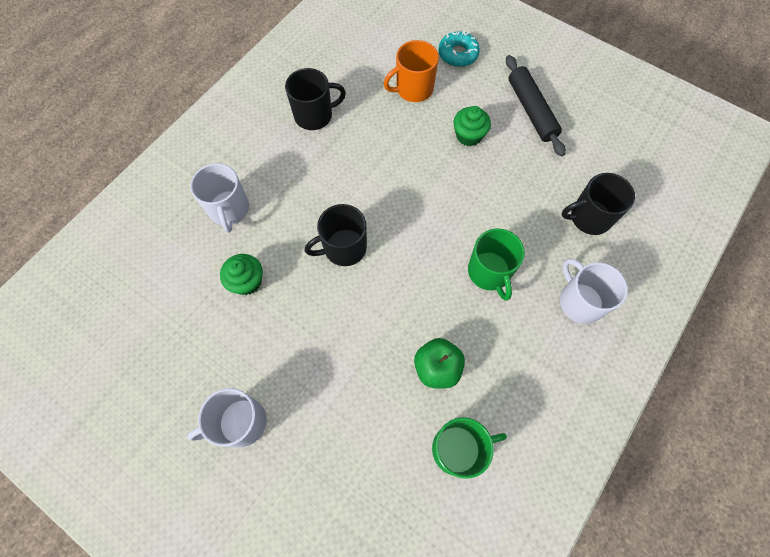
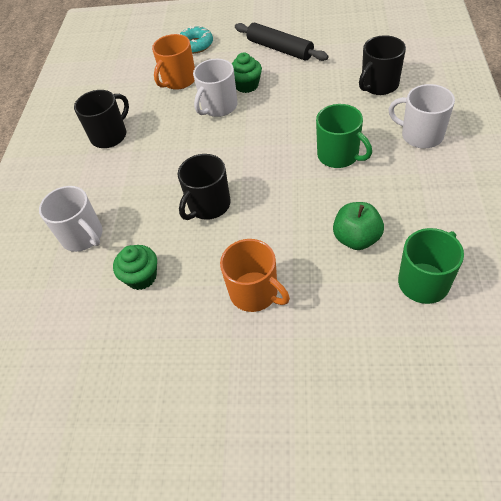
camera: 25 degrees left, 15 degrees down
white mug [187,388,266,447] -> white mug moved to [193,59,238,117]
none -> orange mug [220,239,290,312]

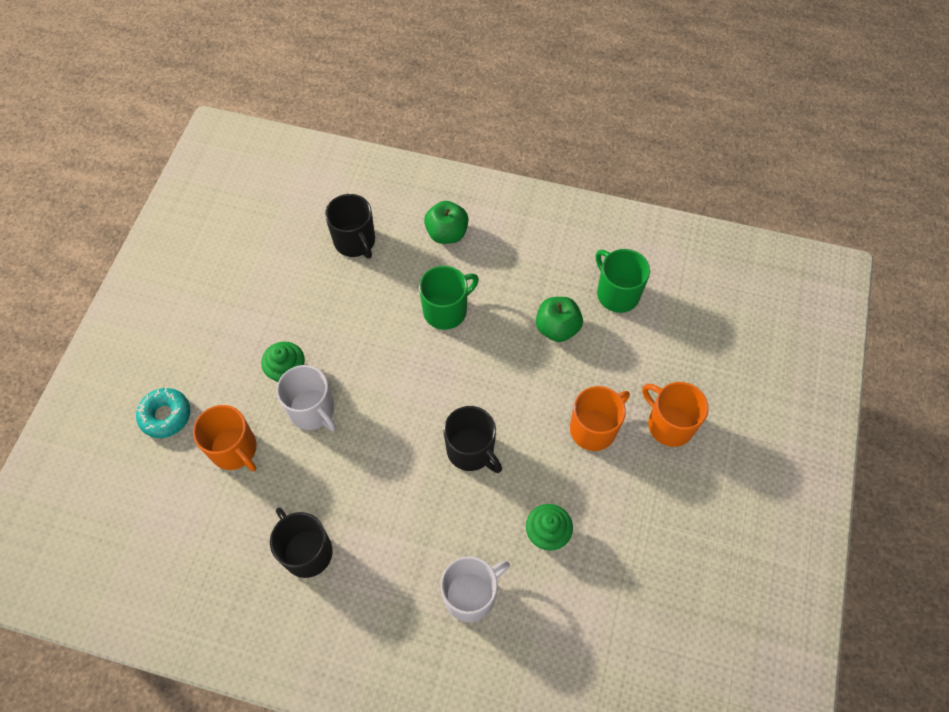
camera: 85 degrees left, 10 degrees up
black rolling pin [235,22,329,61] -> none
white mug [389,84,455,148] -> green apple [424,201,469,244]
none -> orange mug [642,382,709,447]

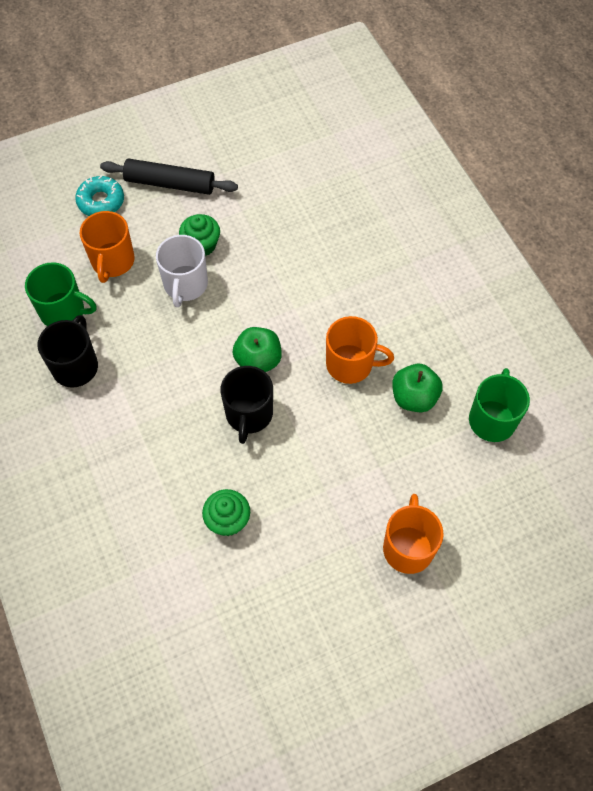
camera: 50 degrees right, 0 degrees up
black mug [325,194,375,258] -> none
green mug [419,266,479,330] -> green mug moved to [25,262,96,326]
green apple [424,201,469,244] -> green apple moved to [233,327,282,372]
white mug [441,556,510,622] -> none
orange mug [570,386,630,451] -> orange mug moved to [326,316,394,384]
none -> black rolling pin [100,158,238,195]

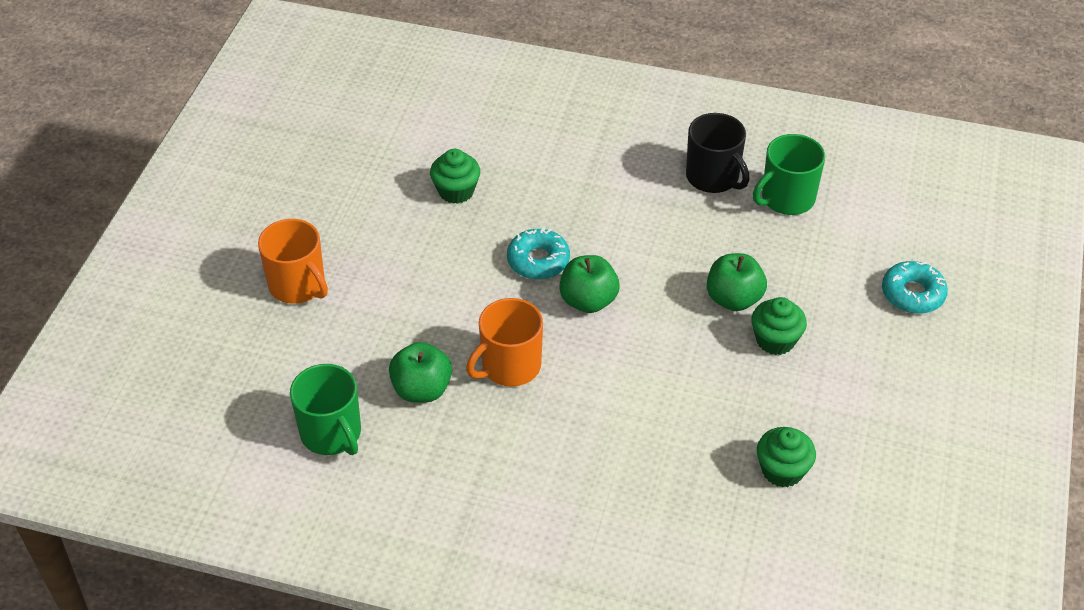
camera: 130 degrees right, 15 degrees down
orange mug [80,211,135,283] -> none
black rolling pin [100,158,238,195] -> none
white mug [156,235,208,307] -> green apple [707,253,767,311]
black mug [220,366,273,444] -> turquoise donut [507,227,570,279]
none -> green cupcake [757,427,816,488]

